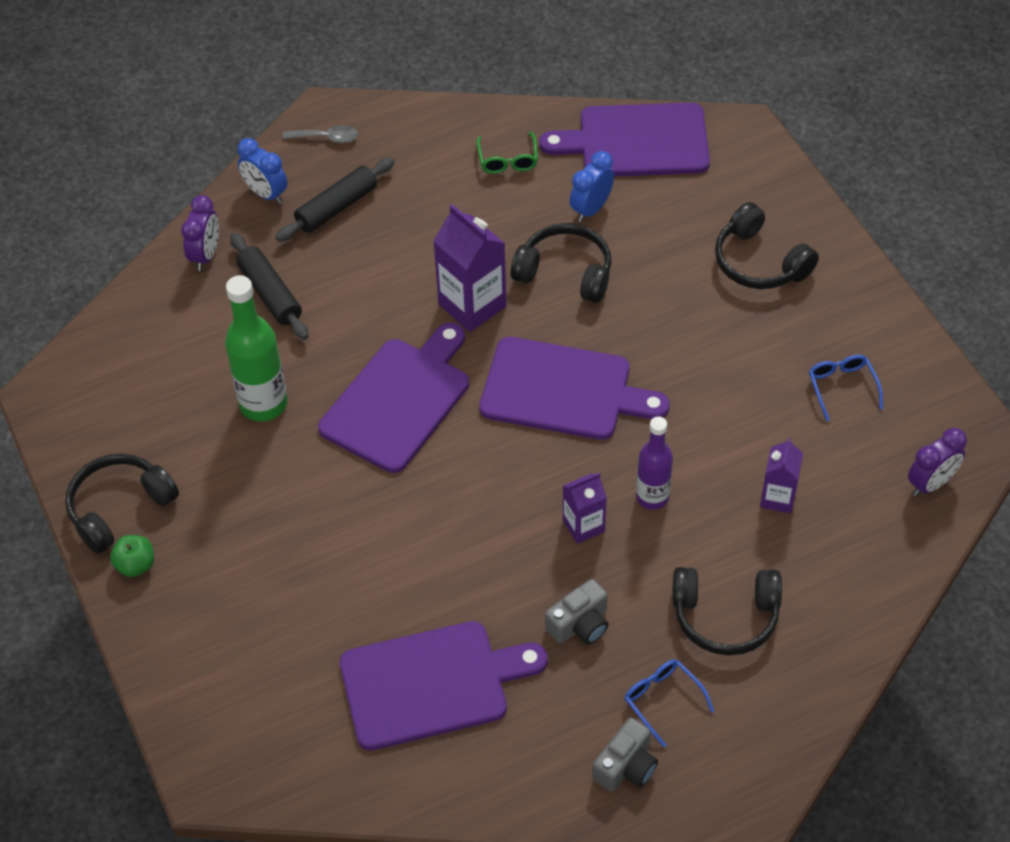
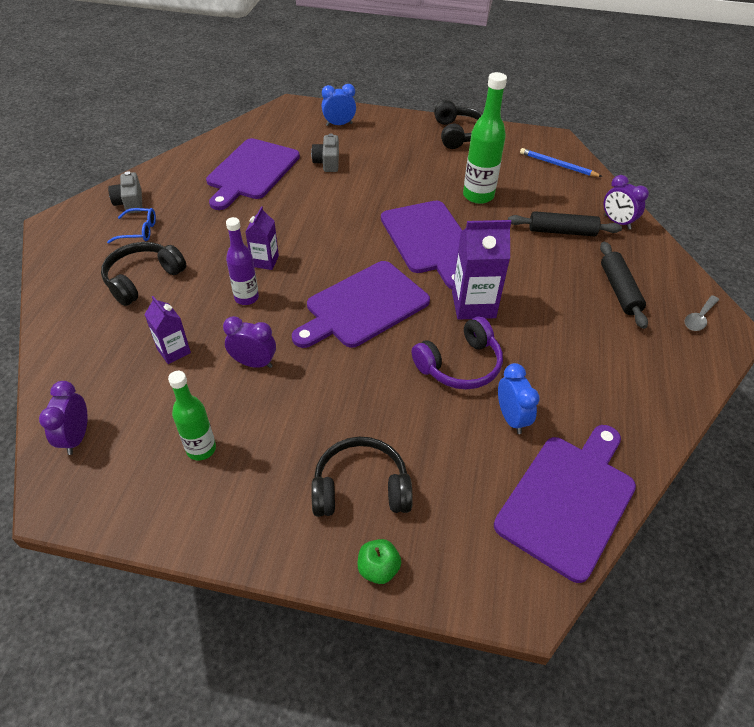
camera: 125 degrees right, 5 degrees down
green apple [110,535,154,577] -> green apple moved to [358,539,401,584]
blue clock [237,138,288,204] -> blue clock moved to [321,84,356,126]
green glasses [476,132,538,174] -> none
black headphones [511,223,611,303] -> purple headphones [412,316,503,390]
grey camera [545,579,609,644] -> grey camera moved to [311,134,339,172]
blue glasses [809,355,883,421] -> green bottle [168,371,216,460]
none -> purple clock [223,316,276,368]
none -> blue pencil [520,148,602,177]

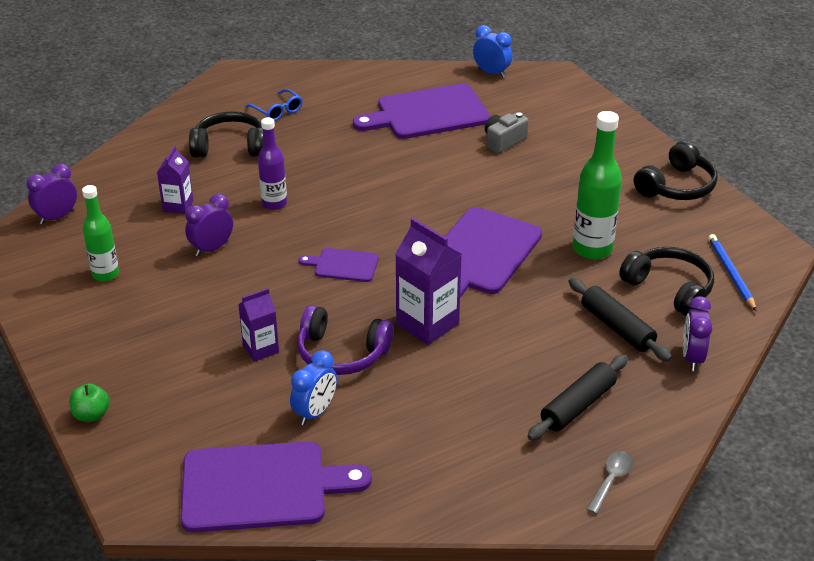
camera: 50 degrees right, 10 degrees down
grey camera [108,171,142,214] -> none
purple clock [223,316,276,368] -> purple clock turned 105 degrees counterclockwise [185,194,233,256]
purple carton [245,206,279,270] -> purple carton moved to [238,288,279,362]
purple cutting board [292,261,430,348] -> purple cutting board [299,248,379,282], size x0.50
black headphones [311,437,413,517] -> black headphones moved to [619,247,714,316]
blue clock [321,84,356,126] -> blue clock moved to [473,25,512,78]
grey spoon [685,295,719,331] -> grey spoon turned 120 degrees clockwise [587,451,633,514]

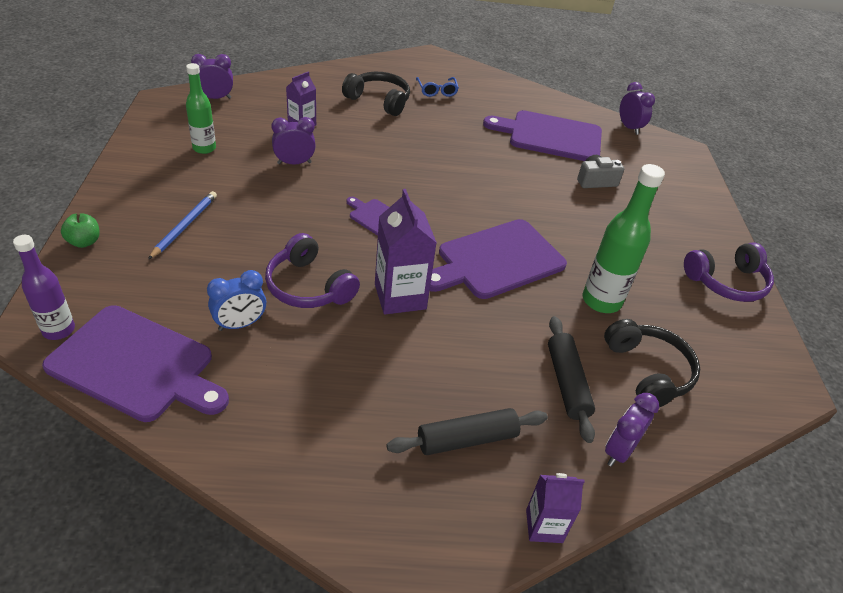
camera: 25 degrees right, 5 degrees up
purple carton [238,288,279,362] -> purple carton moved to [526,473,585,543]
purple bottle [258,117,287,210] -> purple bottle moved to [13,235,75,340]
blue clock [473,25,512,78] -> purple clock [620,82,655,135]
grey spoon [587,451,633,514] -> none
black headphones [634,141,718,200] -> purple headphones [684,242,774,302]
blue pencil [708,234,756,311] -> blue pencil moved to [148,191,217,260]

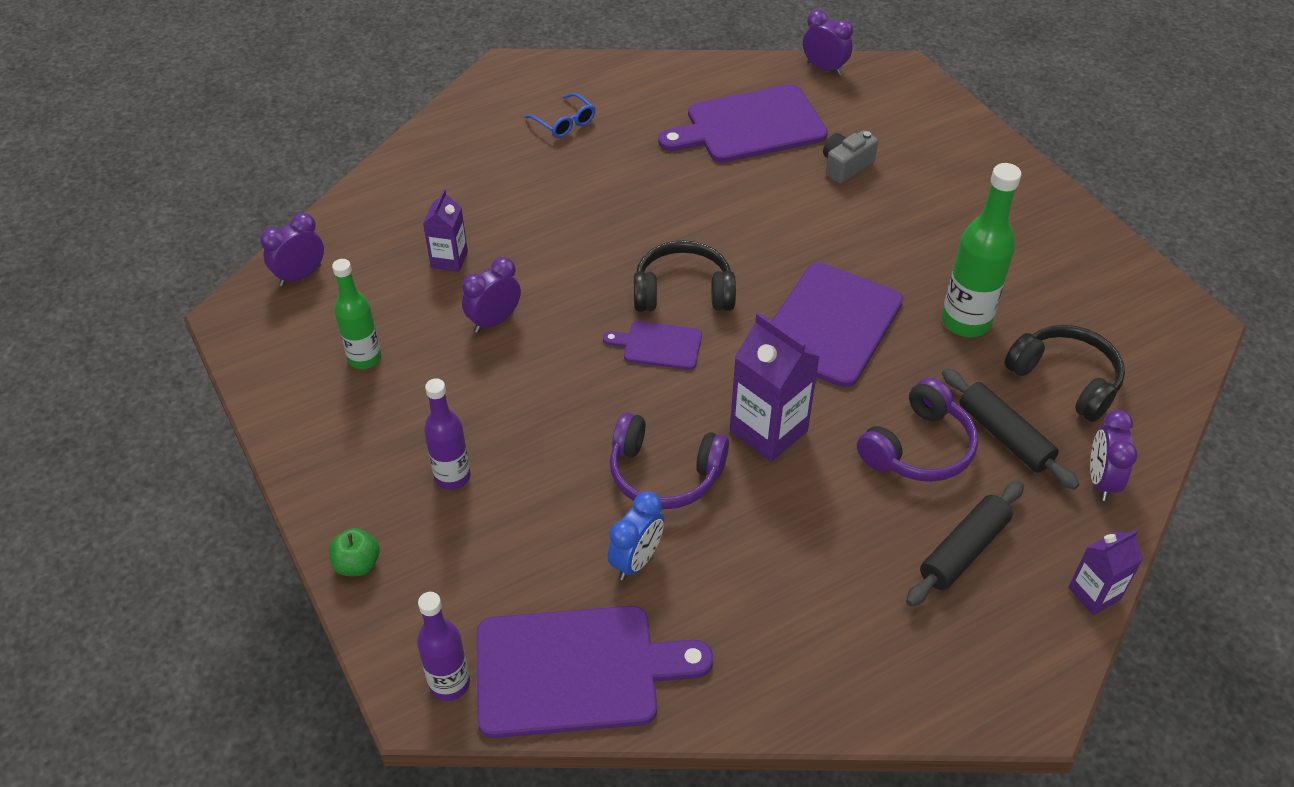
camera: 25 degrees left, 5 degrees up
blue pencil [148,191,217,260] -> purple bottle [424,378,471,490]
black headphones [342,72,410,116] -> black headphones moved to [634,240,736,312]
purple headphones [684,242,774,302] -> purple headphones moved to [857,378,978,482]

